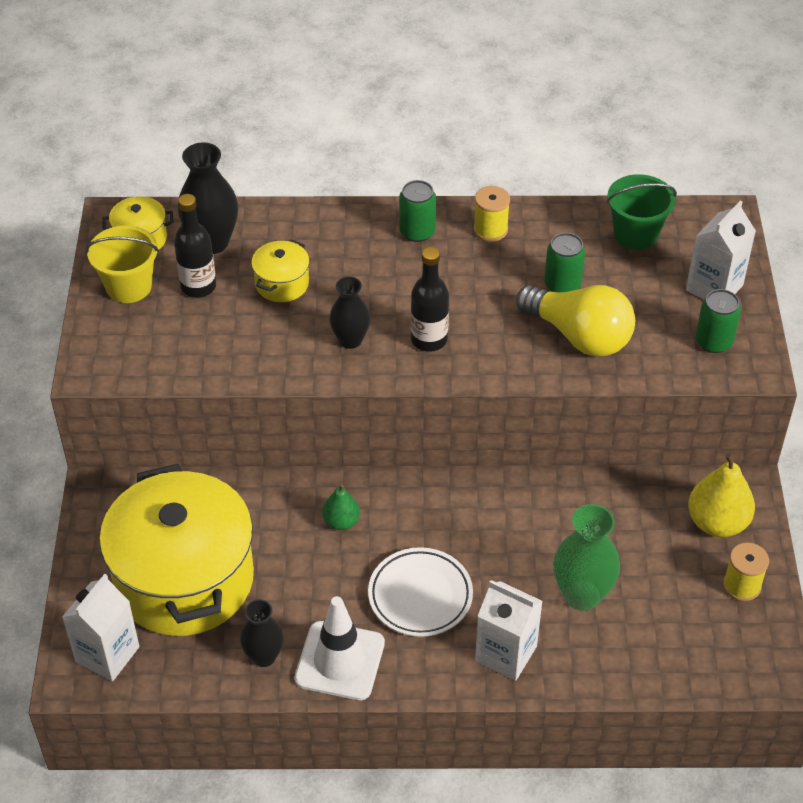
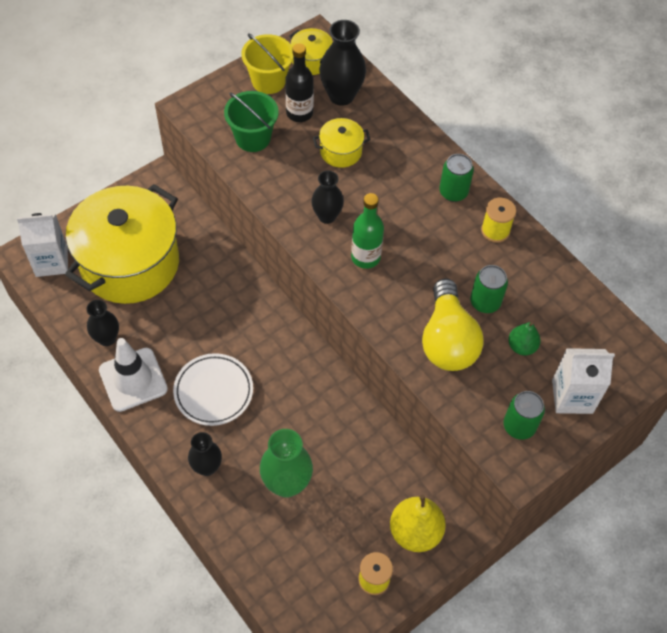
camera: 50 degrees right, 10 degrees up
green pear [322,484,360,530] -> green pear moved to [508,322,540,355]
black bottle [411,247,449,351] -> green bottle [351,193,384,269]
white carton [475,580,543,681] -> black vase [188,432,222,476]
green bucket [607,174,677,250] -> green bucket moved to [224,91,279,152]

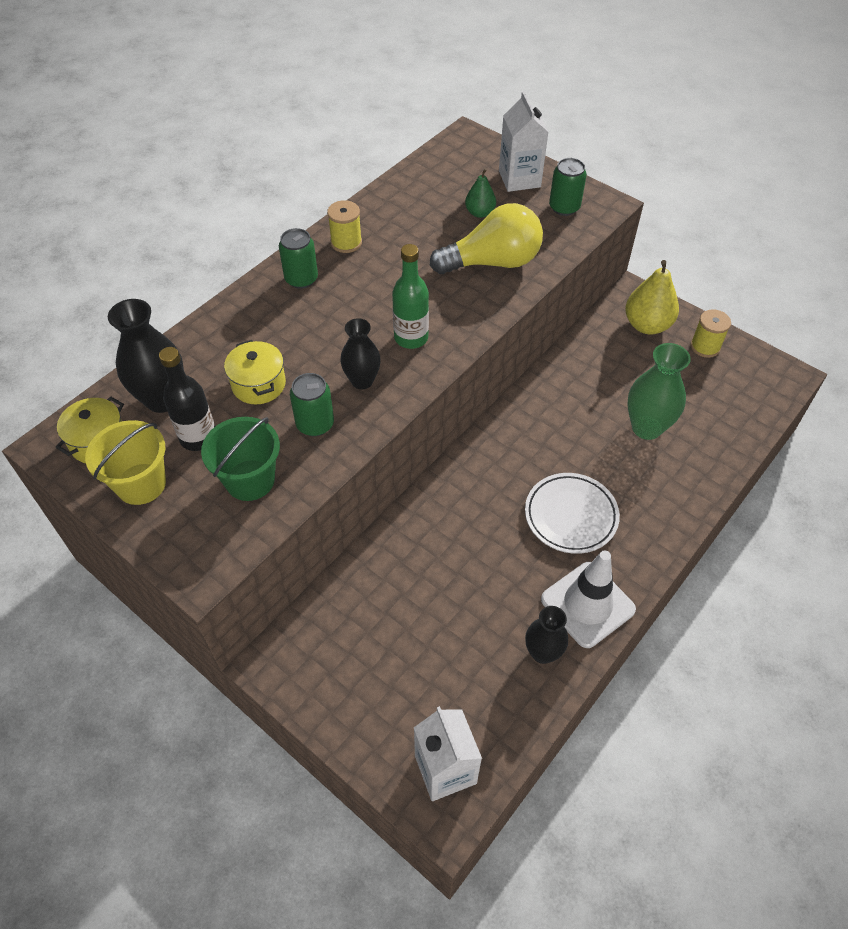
camera: 100 degrees left, 5 degrees down
yellow pot [65,184,179,304] -> none
black vase [188,432,222,476] -> none
green can [470,265,508,313] -> green can moved to [290,373,334,436]

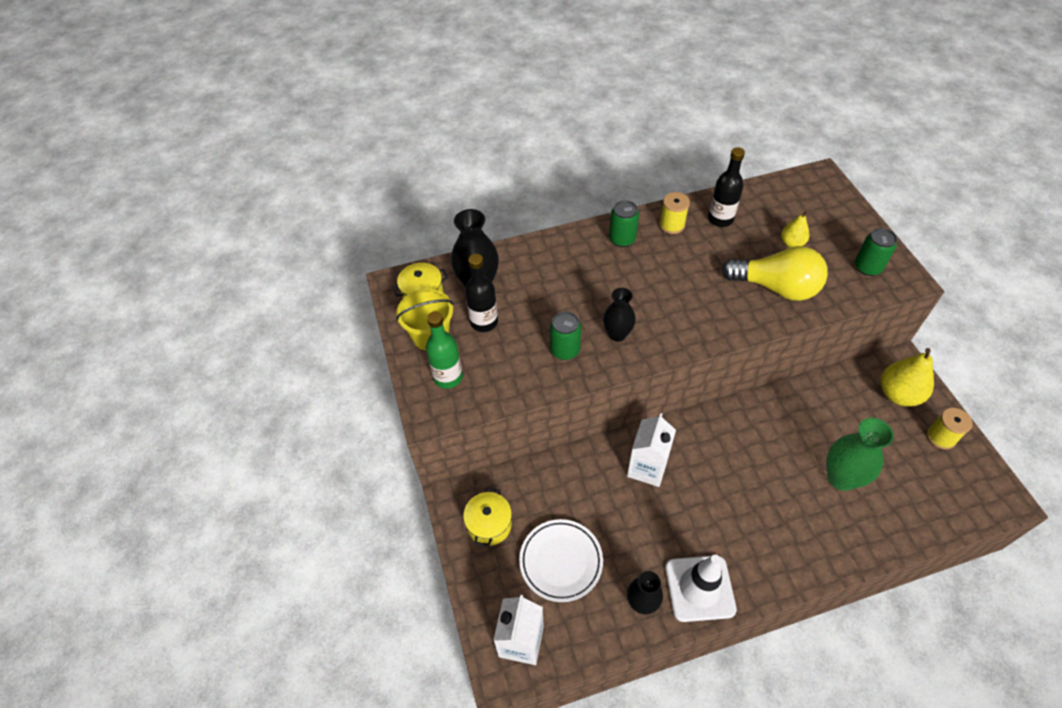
camera: 35 degrees right, 0 degrees up
green bucket [201,417,280,501] -> none
yellow pot [224,340,286,404] -> yellow pot moved to [463,488,512,547]
green bottle [392,244,429,349] -> green bottle moved to [426,311,463,389]
green pear [465,168,496,218] -> yellow pear [781,211,810,247]
white carton [499,91,548,192] -> white carton moved to [627,413,676,487]
white plate [525,473,620,554] -> white plate moved to [519,519,603,602]
none -> black bottle [708,147,745,227]

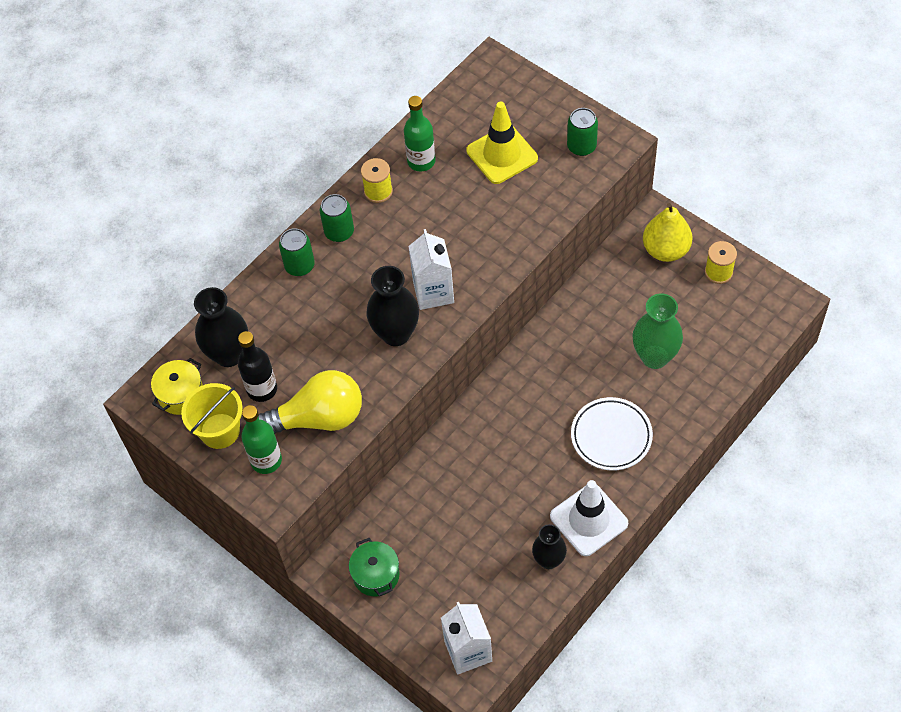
camera: 30 degrees left, 5 degrees up
yellow pot [463,488,512,547] -> green pot [349,538,400,597]
white plate [519,519,603,602] -> white plate moved to [571,397,653,471]
green can [550,311,581,360] -> green can moved to [279,228,315,276]
black vase [603,288,636,342] -> black vase [367,266,419,346], size x1.55
white carton [627,413,676,487] -> white carton moved to [408,229,454,310]
black bottle [708,147,745,227] -> green bottle [404,96,436,172]
yellow light bulb [722,246,828,301] -> yellow light bulb moved to [258,370,362,434]
yellow pear [781,211,810,247] -> yellow traffic cone [466,101,538,184]

